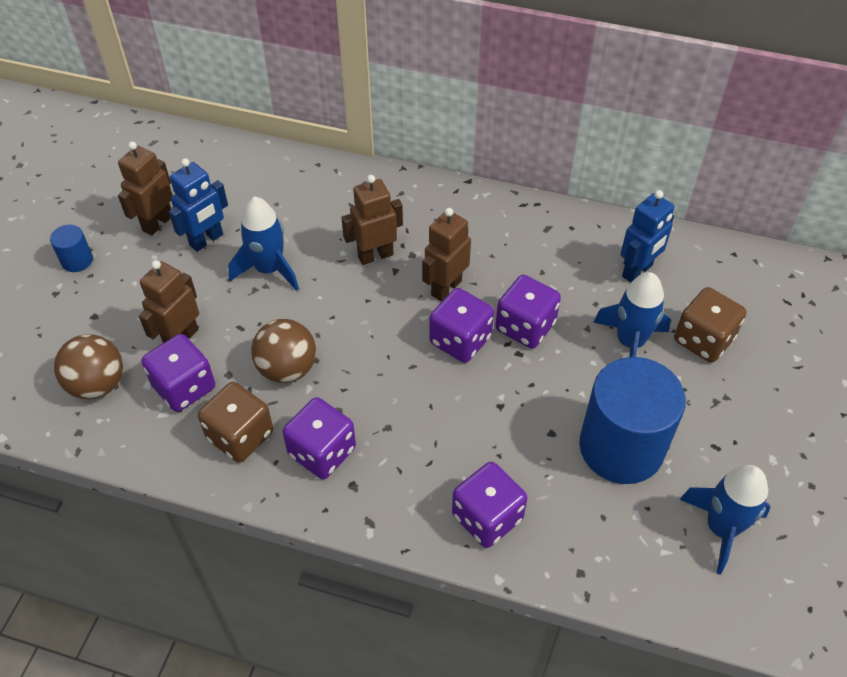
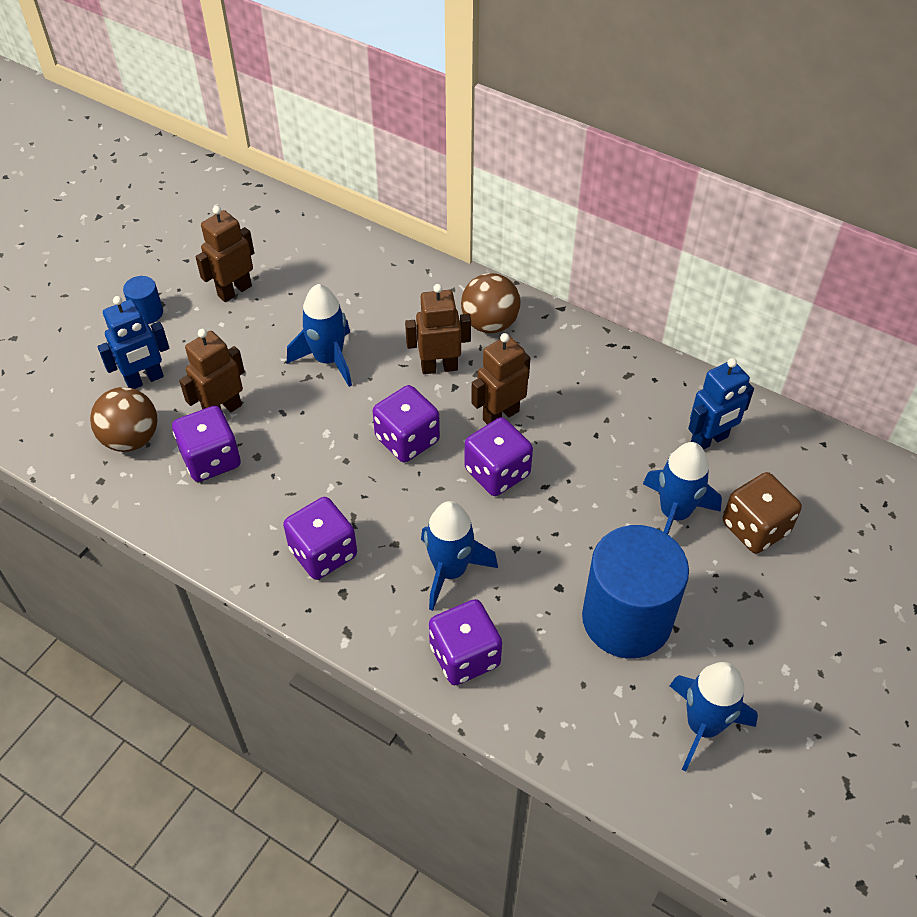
camera: 15 degrees right, 0 degrees up
blue robot [169,158,228,252] -> blue robot moved to [98,296,169,389]
brown dice [198,382,273,463] -> none
brown ball [251,319,316,383] -> brown ball moved to [461,273,521,333]
purple dice [496,275,561,348] -> purple dice moved to [373,385,440,462]
none -> blue rocket [421,501,498,611]

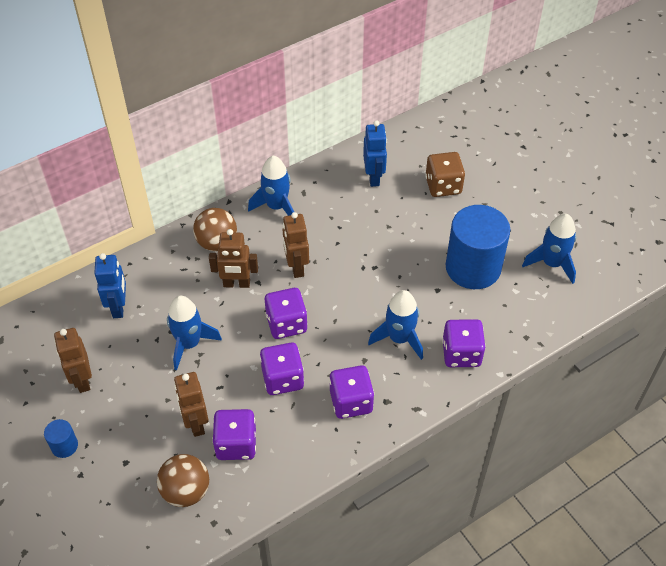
camera: 65 degrees left, 0 degrees up
blue robot [98,296,169,389] -> blue robot moved to [94,253,126,318]
brown robot [405,284,471,374] -> brown robot turned 105 degrees counterclockwise [209,229,258,288]
purple dice [465,417,533,496] -> purple dice moved to [260,342,304,395]
blue rocket [643,442,722,534] -> blue rocket moved to [248,156,294,216]

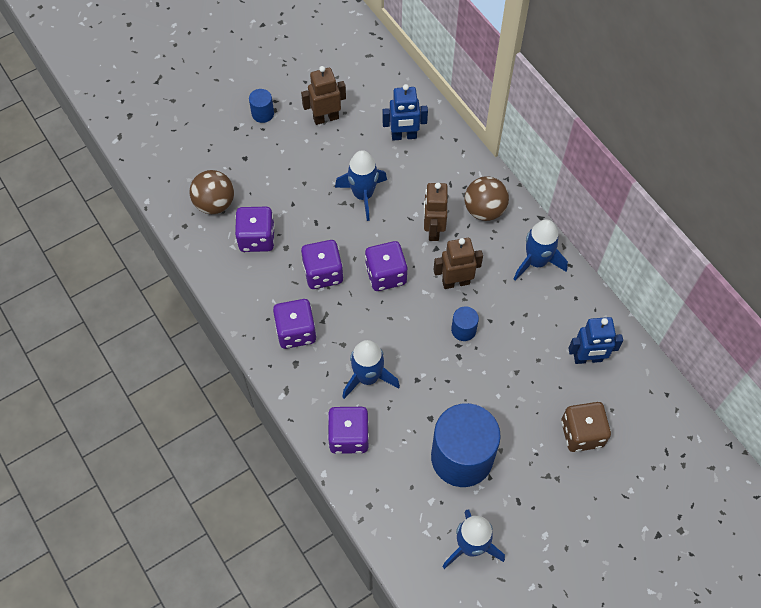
camera: 90 degrees right, 10 degrees up
brown robot [174,372,209,437] -> none
none -> blue cylinder [451,306,479,341]

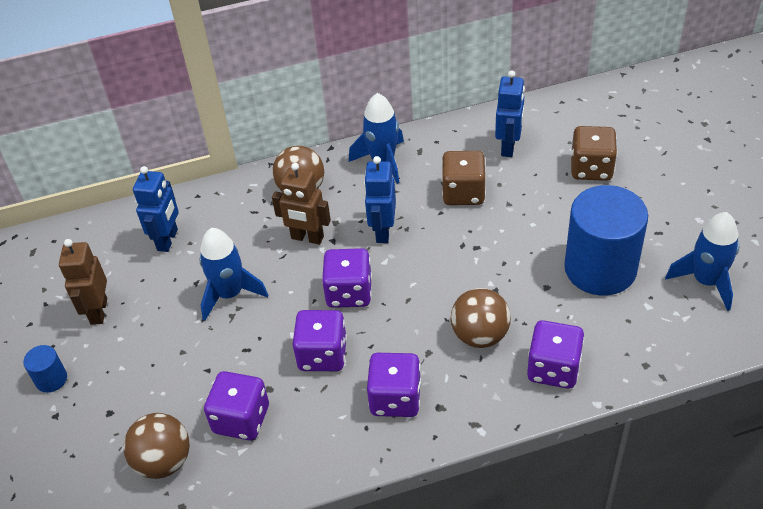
camera: 70 degrees left, 15 degrees down
blue rocket [342,340,400,399] -> brown ball [451,288,511,348]
brown robot [433,238,483,289] -> blue robot [364,156,396,243]
blue cylinder [451,306,479,341] -> none
none -> brown dice [442,151,486,205]

